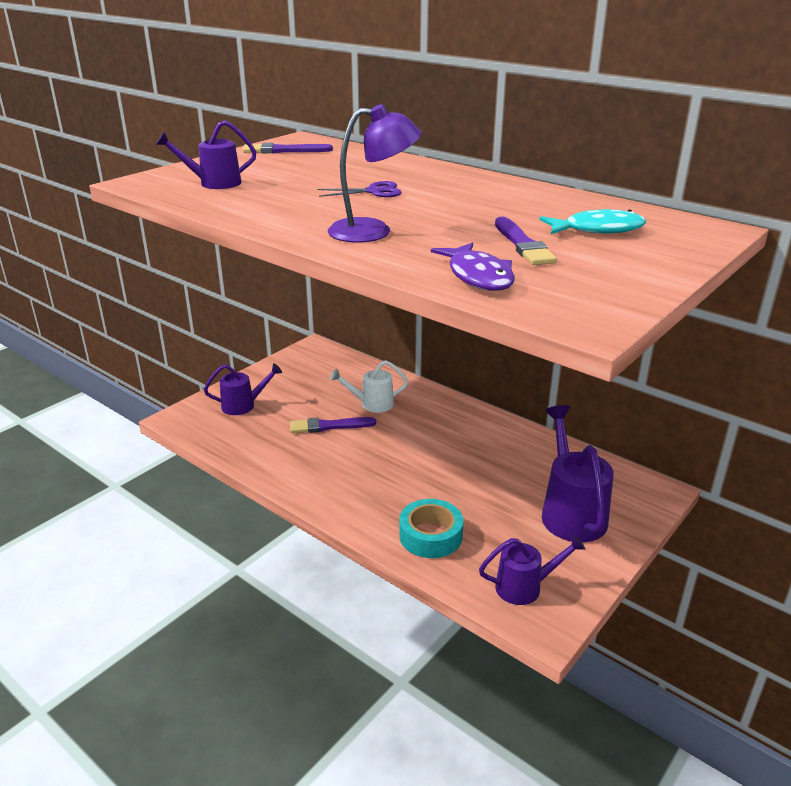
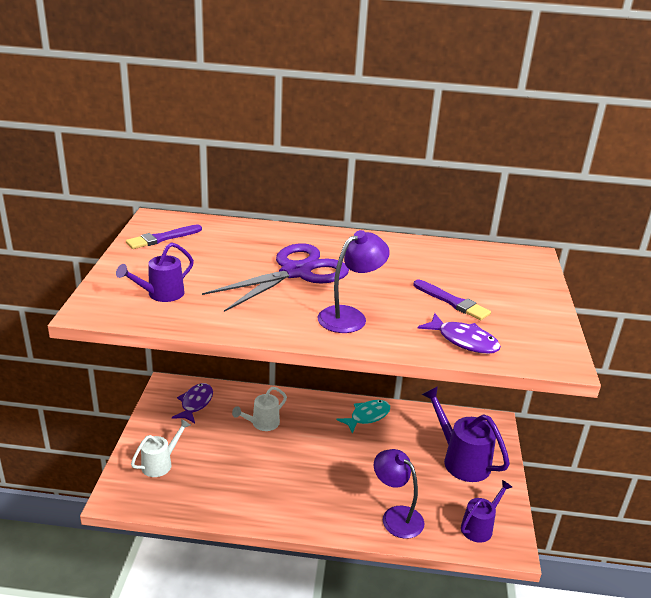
camera: 35 degrees left, 0 degrees up
purple watering can [204,363,282,415] -> white watering can [131,419,191,477]
purple brush [290,417,376,433] -> none
purple scissors [317,181,402,197] -> purple scissors [202,243,349,312], size x2.24
turquoise tape [399,499,463,558] -> purple lamp [374,449,424,539]
turquoise fish [539,209,646,234] -> turquoise fish moved to [336,400,390,434]
none -> purple fish [172,383,213,423]

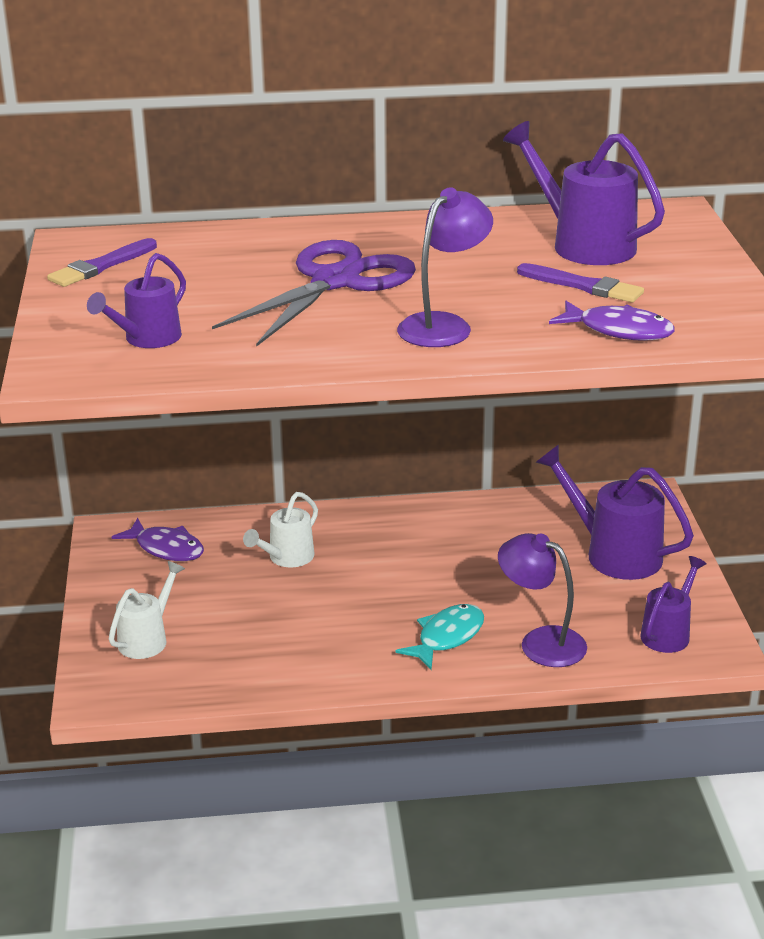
camera: 10 degrees left, 0 degrees up
purple fish [172,383,213,423] -> purple fish turned 120 degrees clockwise [112,518,204,561]
turquoise fish [336,400,390,434] -> turquoise fish moved to [395,604,484,670]
none -> purple watering can [503,121,665,265]

